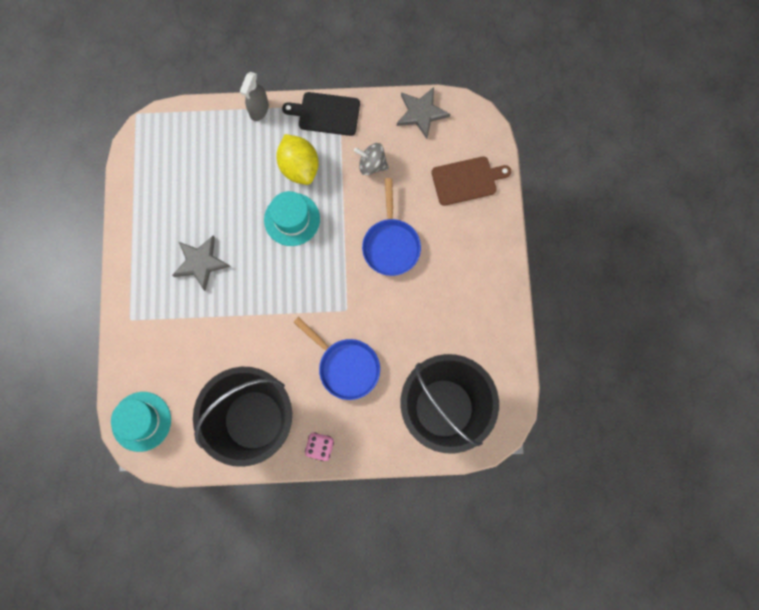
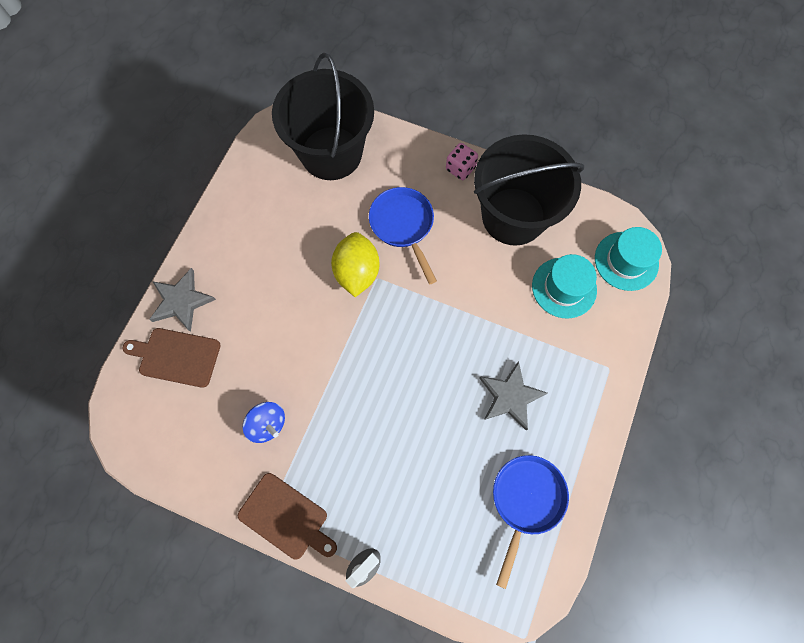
camera: 155 degrees left, 5 degrees down
turquoise hat [264,191,320,246] -> turquoise hat moved to [532,254,597,319]
yellow lemon [276,134,319,185] -> yellow lemon moved to [331,232,380,297]
black cutting board [282,92,360,136] -> brown cutting board [238,473,337,560]
grey spinning top [354,143,389,175] -> blue spinning top [243,402,285,443]
blue pan [362,178,421,276] -> blue pan moved to [493,455,569,589]
grey star [397,87,450,139] -> grey star moved to [149,268,216,332]

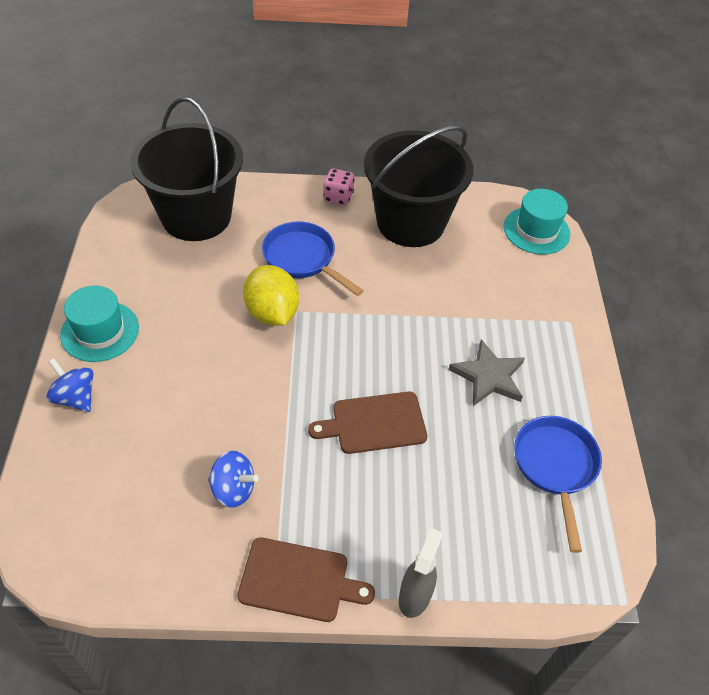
camera: 25 degrees left, 20 degrees down
brown cutting board [122,328,220,388] -> brown cutting board moved to [308,392,427,454]
grey star [149,268,216,332] -> blue spinning top [46,358,93,412]
turquoise hat [532,254,597,319] -> turquoise hat moved to [60,285,139,362]

